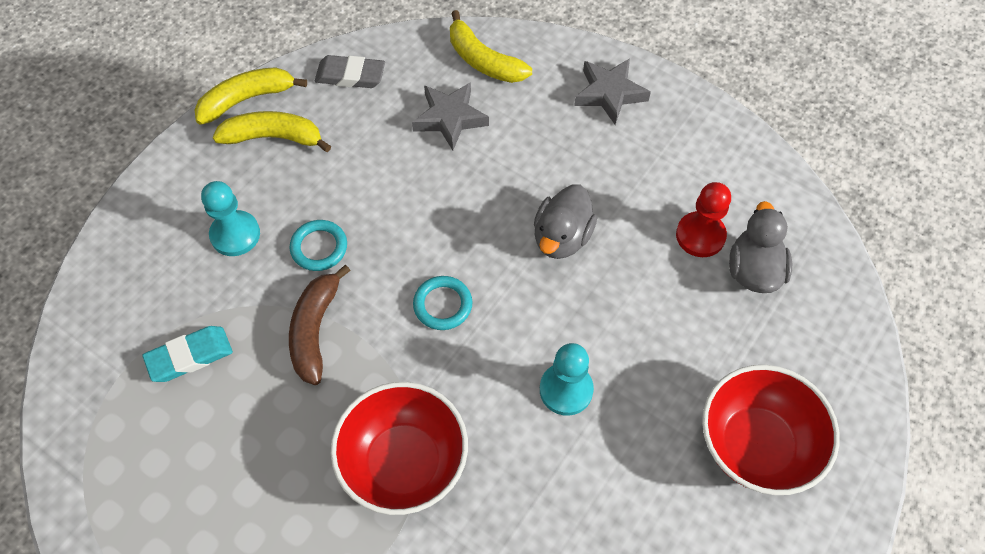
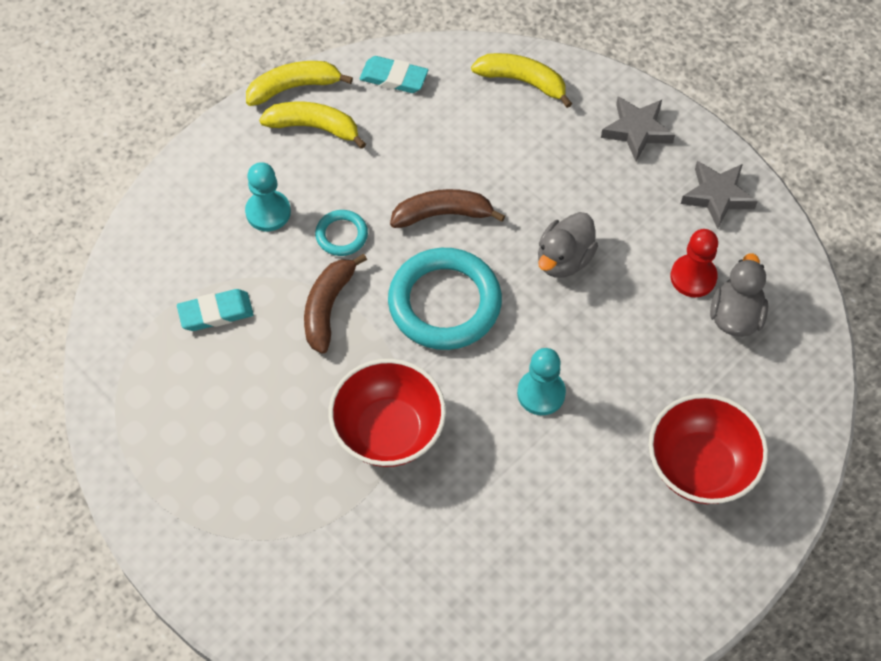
camera: 10 degrees right, 0 degrees up
grey eraser [315,55,385,88] -> turquoise eraser [360,56,428,93]
grey star [412,82,489,150] -> grey star moved to [681,161,758,229]
turquoise ring [413,276,472,330] -> turquoise ring [388,248,502,350], size x2.10
yellow banana [450,10,532,83] -> yellow banana turned 150 degrees clockwise [471,53,572,108]
none -> brown banana [390,189,505,228]

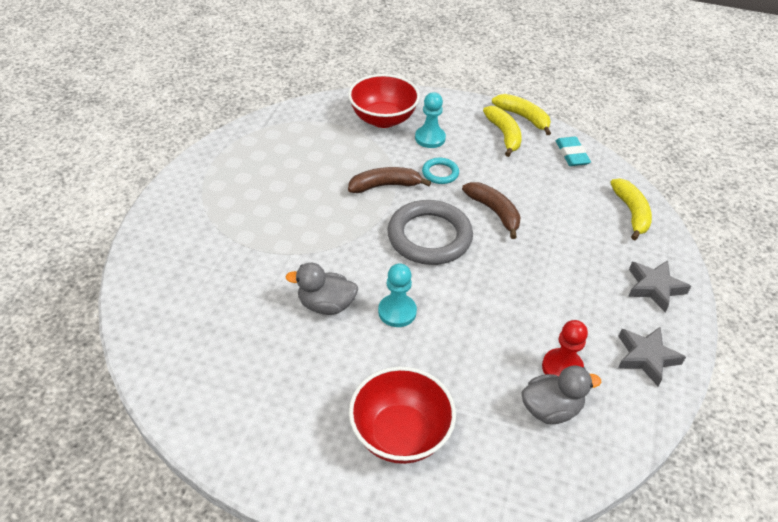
camera: 60 degrees right, 15 degrees down
turquoise eraser [177,289,254,331] -> none
red bowl [329,359,446,467] -> red bowl moved to [348,74,420,128]
turquoise ring [388,248,502,350] -> grey ring [387,200,473,265]
grey duck [538,212,598,278] -> grey duck moved to [285,263,358,315]

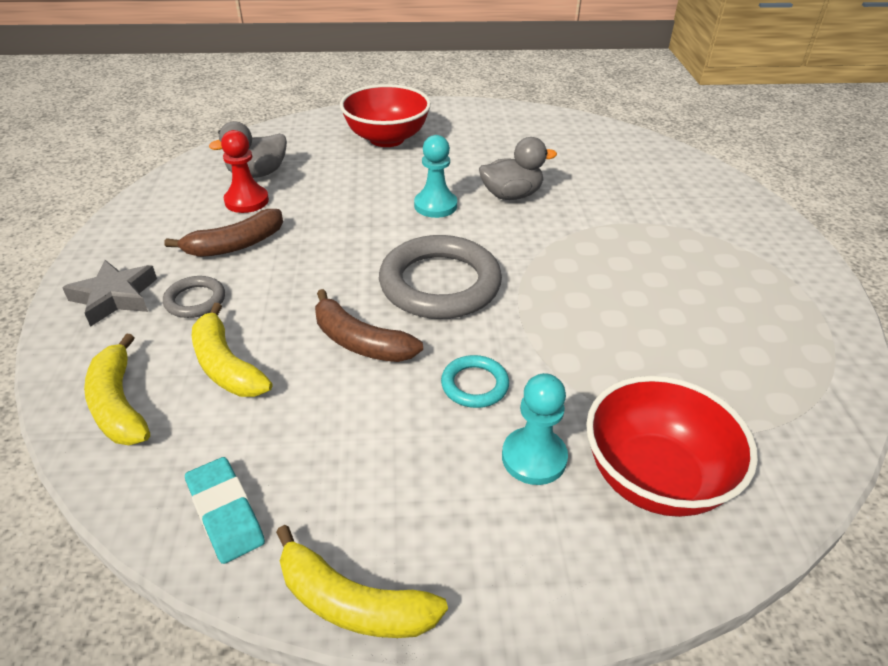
camera: 160 degrees right, 5 degrees down
brown banana [348,167,431,193] -> brown banana moved to [164,209,283,257]
yellow banana [483,106,522,157] -> yellow banana moved to [192,303,273,397]
grey star [618,326,686,386] -> none
none -> grey ring [163,276,225,318]

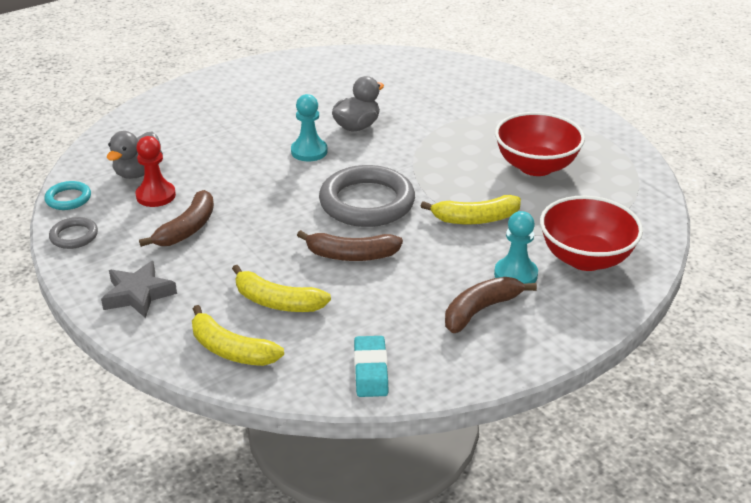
camera: 30 degrees left, 5 degrees down
grey ring [163,276,225,318] -> grey ring moved to [49,217,98,249]
turquoise eraser [185,457,265,564] -> turquoise eraser turned 60 degrees clockwise [354,336,389,397]
yellow banana [276,525,448,638] -> yellow banana moved to [421,195,521,224]
red bowl [340,84,431,147] -> red bowl moved to [495,112,585,176]
turquoise ring [441,355,509,408] -> turquoise ring moved to [45,181,91,210]
none -> brown banana [445,277,537,333]

